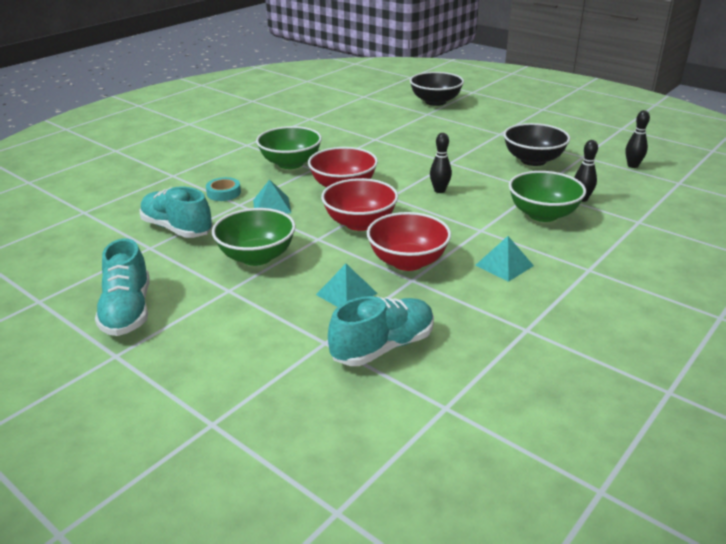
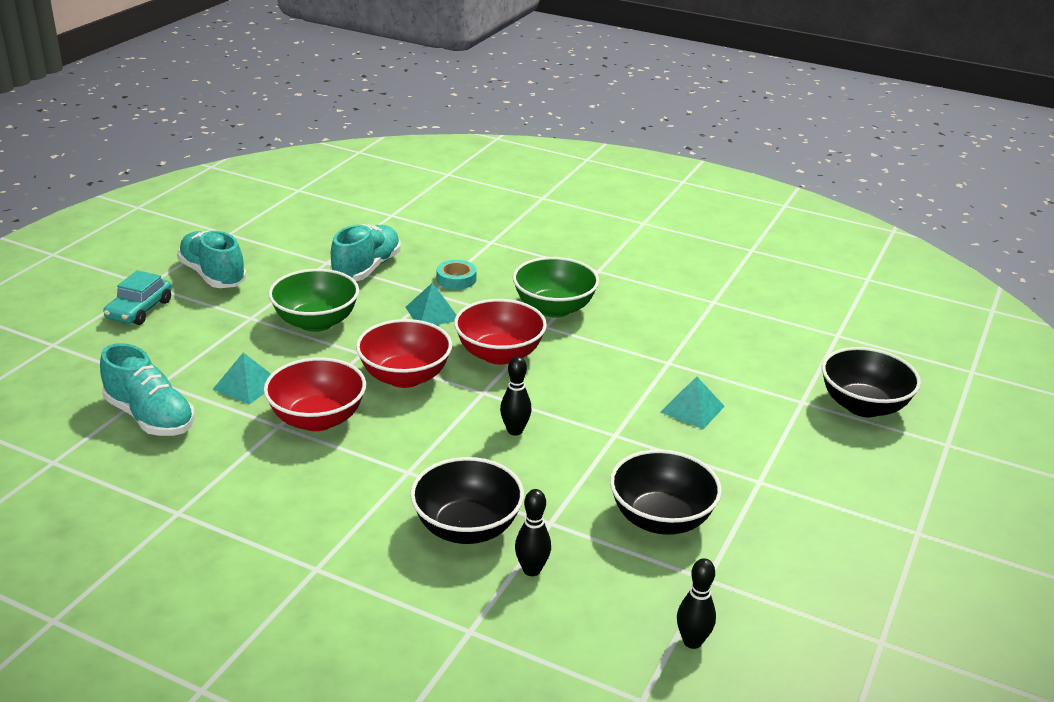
camera: 75 degrees right, 0 degrees up
turquoise shoe [95,239,149,336] -> turquoise shoe turned 75 degrees clockwise [177,231,247,288]
turquoise pyramid [476,236,534,282] -> turquoise pyramid moved to [660,377,725,429]
green bowl [509,171,586,222] -> black bowl [410,457,524,544]
none -> turquoise car [103,270,172,325]

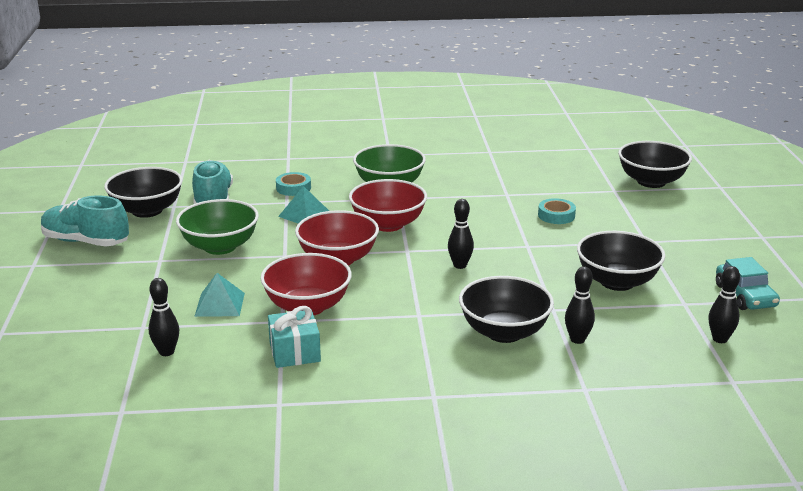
camera: 30 degrees left, 5 degrees down
turquoise shoe [100,343,195,436] -> black bowling pin [149,278,179,356]
turquoise car [103,270,172,325] -> turquoise car moved to [716,257,780,310]
turquoise pyramid [660,377,725,429] -> turquoise tape [538,198,576,224]
none -> black bowl [104,167,183,218]
none -> turquoise gift [268,306,321,368]

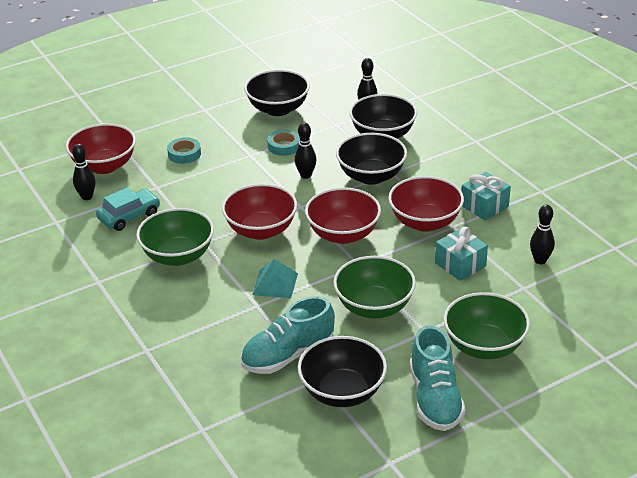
camera: 115 degrees left, 10 degrees up
turquoise pyramid [194,273,245,317] -> turquoise gift [435,227,488,281]
turquoise tape [276,172,311,196] -> turquoise tape moved to [268,130,300,156]
black bowl [618,141,692,188] -> black bowl moved to [336,133,407,185]
black bowling pin [709,266,740,343] -> black bowling pin moved to [72,144,96,200]
turquoise car [716,257,780,310] -> turquoise car moved to [96,188,160,231]
none -> red bowl [66,123,136,174]
none -> green bowl [444,292,530,359]

